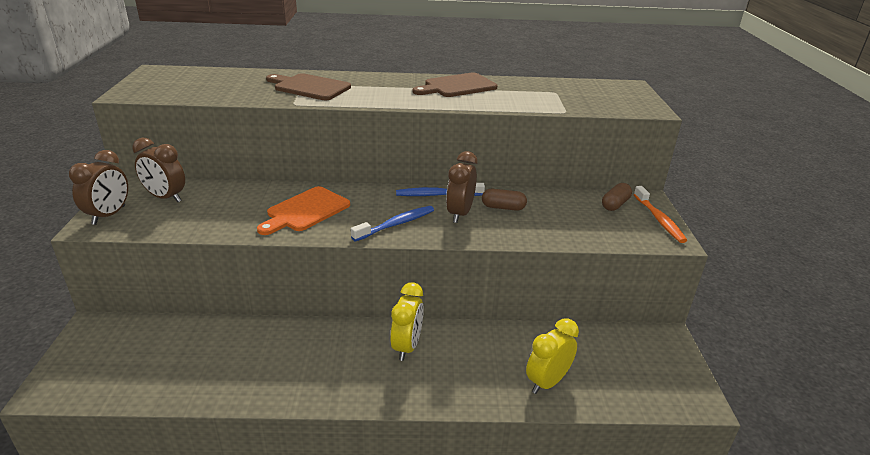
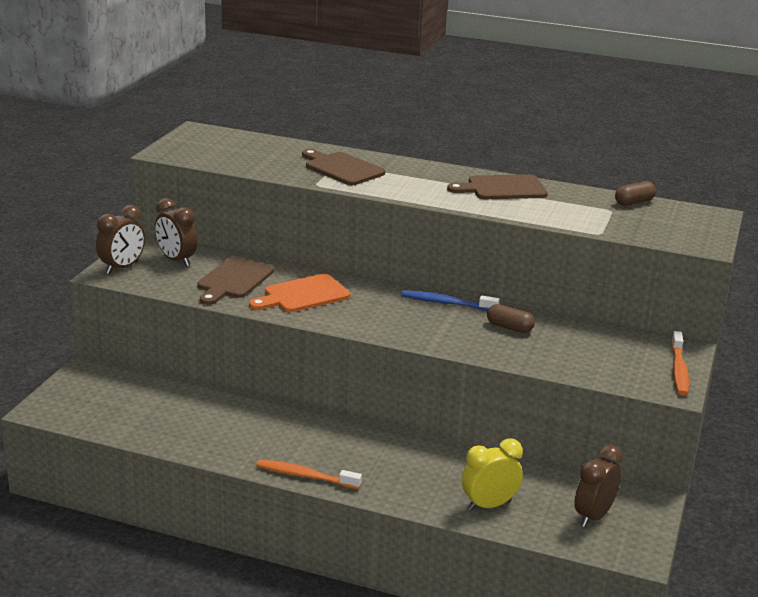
camera: 20 degrees right, 5 degrees down
blue toothbrush [351,206,434,242] -> none
yellow clock [390,282,424,361] -> none
brown clock [446,151,477,223] -> brown clock moved to [574,445,623,527]
brown capsule [602,183,632,211] -> brown capsule moved to [615,181,656,206]
none -> brown cutting board [197,257,274,305]
none -> orange toothbrush [257,460,362,489]

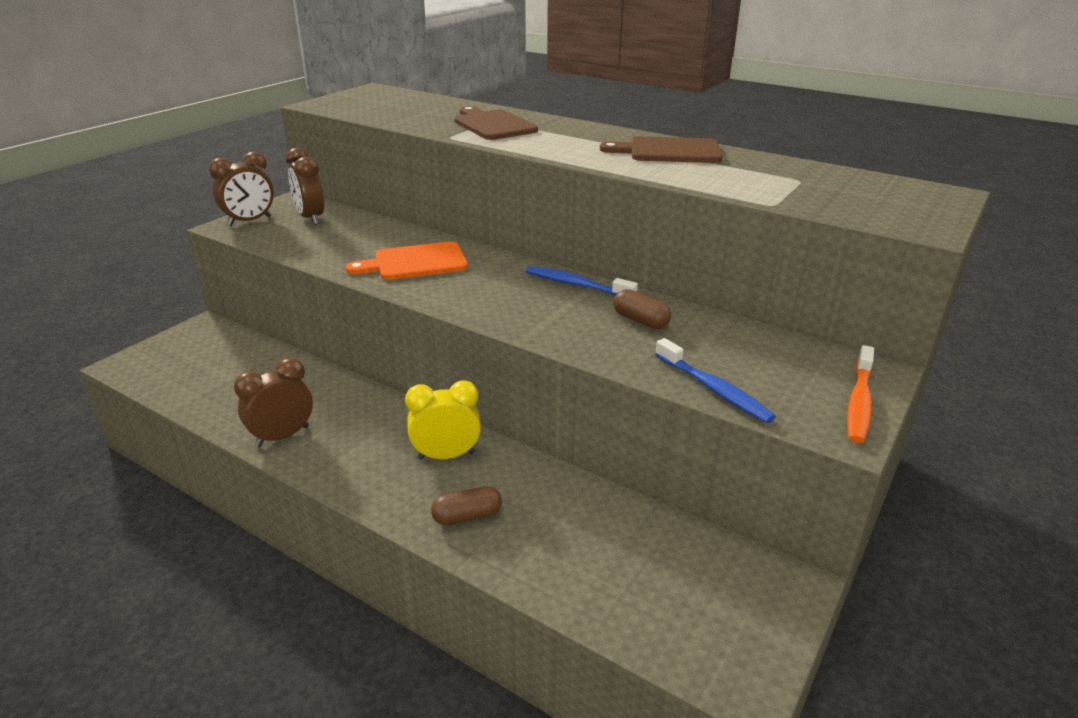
camera: 15 degrees right, 5 degrees up
brown cutting board [197,257,274,305] -> none
orange toothbrush [257,460,362,489] -> none
yellow clock [462,438,523,511] -> yellow clock moved to [405,380,481,460]
brown clock [574,445,623,527] -> brown clock moved to [234,358,313,447]
brown capsule [615,181,656,206] -> brown capsule moved to [431,486,502,526]
none -> blue toothbrush [655,338,776,423]

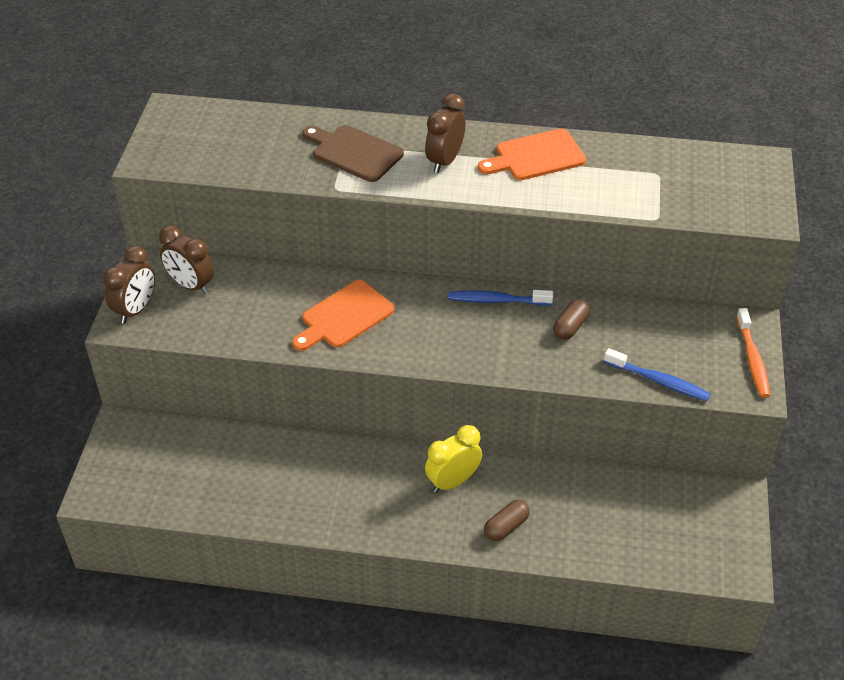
camera: 25 degrees left, 15 degrees up
brown clock [234,358,313,447] -> brown clock moved to [425,93,466,173]
brown cutting board [600,136,723,163] -> orange cutting board [478,129,586,180]
brown capsule [613,289,671,329] -> brown capsule turned 75 degrees counterclockwise [553,299,590,340]

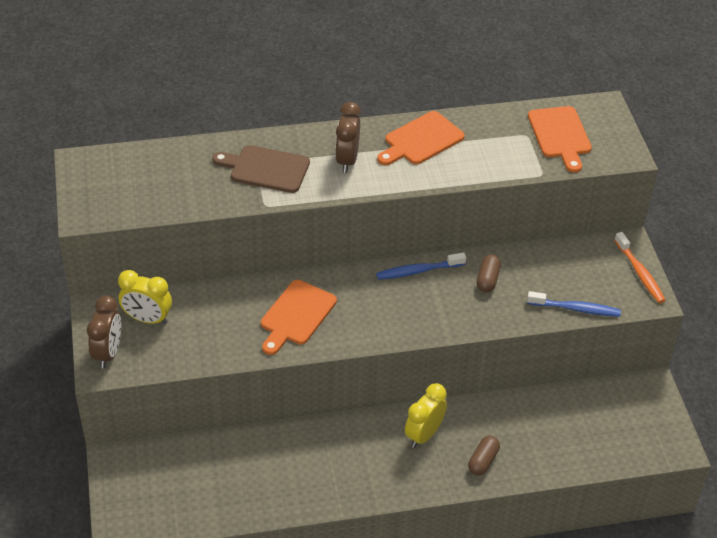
camera: 20 degrees left, 0 degrees up
brown clock [159,226,214,295] -> yellow clock [118,270,172,324]
none -> orange cutting board [528,106,592,173]

